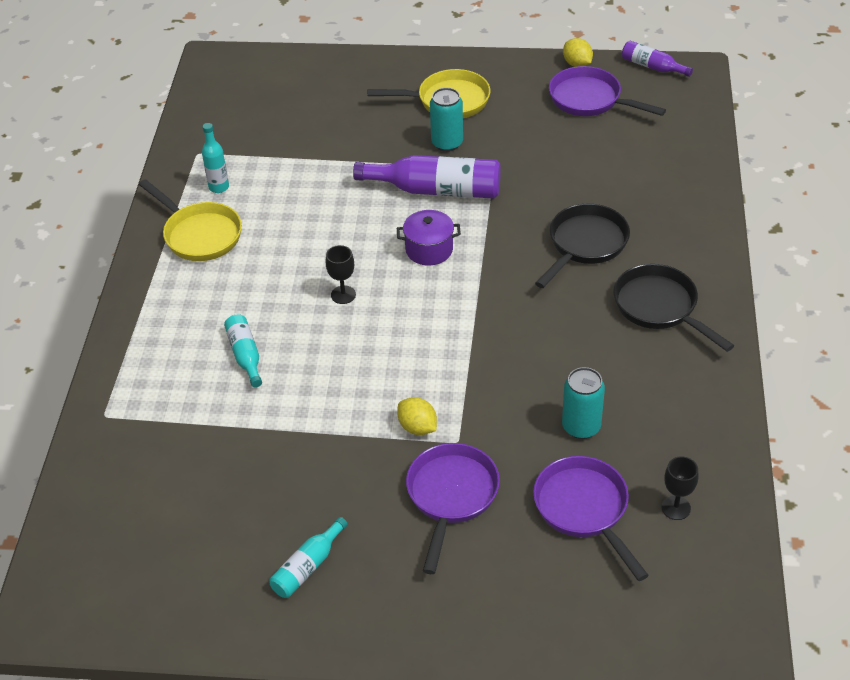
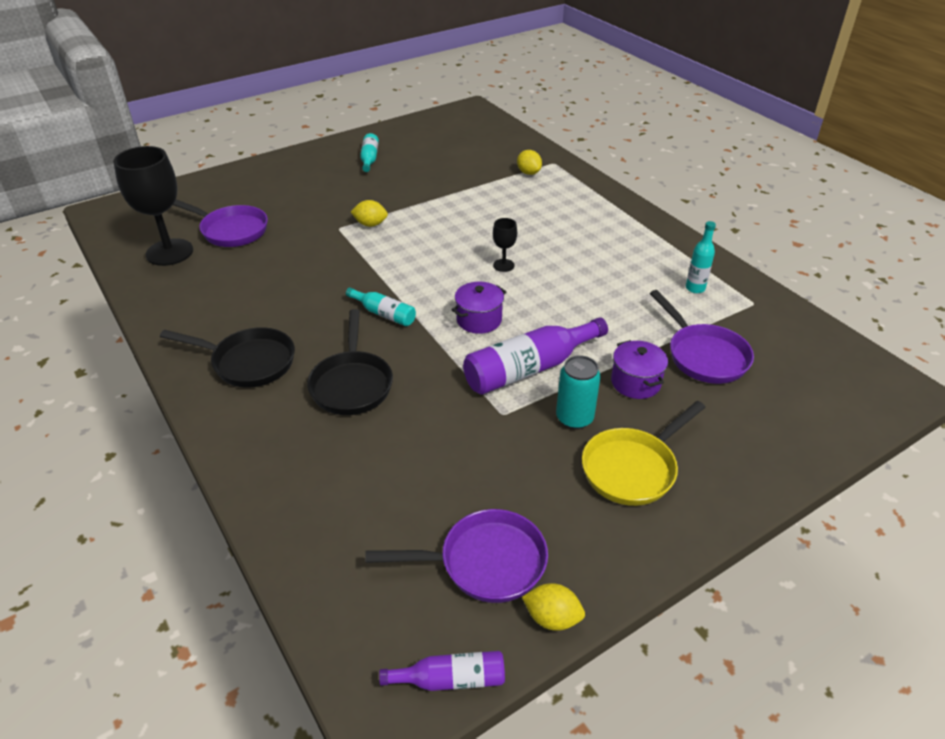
camera: 140 degrees right, 5 degrees down
yellow pan [139,179,242,261] -> none
turquoise bottle [224,314,262,388] -> turquoise bottle moved to [346,287,416,326]
purple pan [406,443,500,574] -> purple pan moved to [650,290,754,384]
turquoise can [562,367,605,439] -> none
black goblet [661,456,699,520] -> black goblet [113,146,193,266], size x2.18
none -> yellow lemon [517,150,542,175]
none -> purple pot [611,340,668,399]

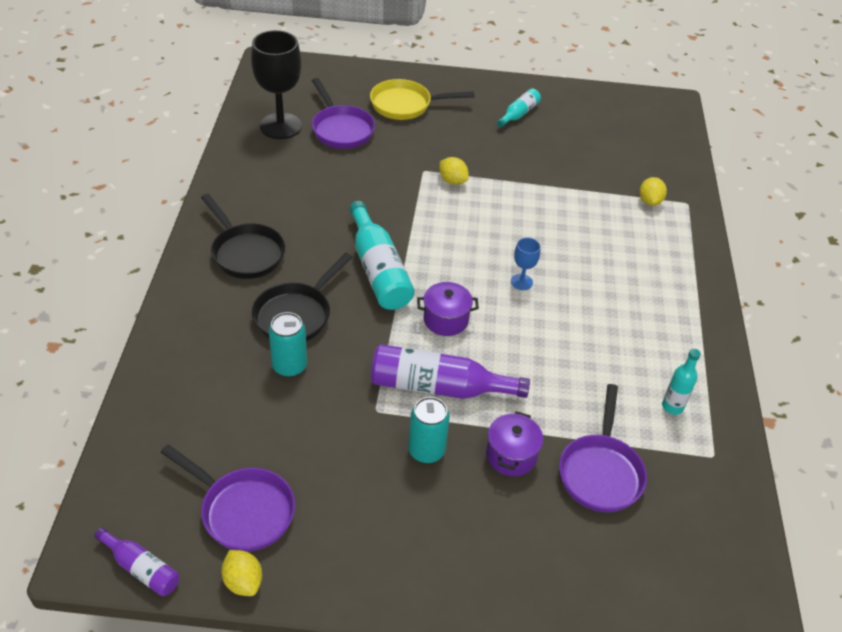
camera: 35 degrees right, 5 degrees up
turquoise bottle [346,287,416,326] -> turquoise bottle [349,201,415,310], size x1.83
black goblet [493,218,517,272] -> blue goblet [511,238,540,290]
yellow pan [582,401,706,506] -> yellow pan moved to [370,79,475,120]
none -> turquoise can [269,312,307,377]

